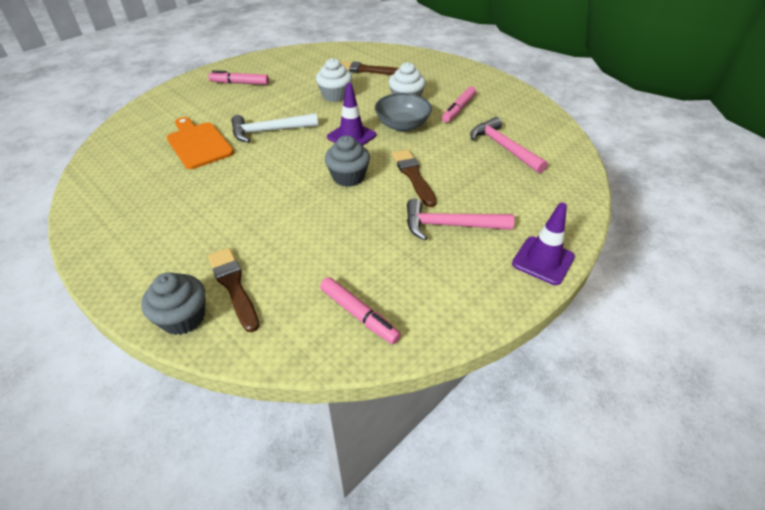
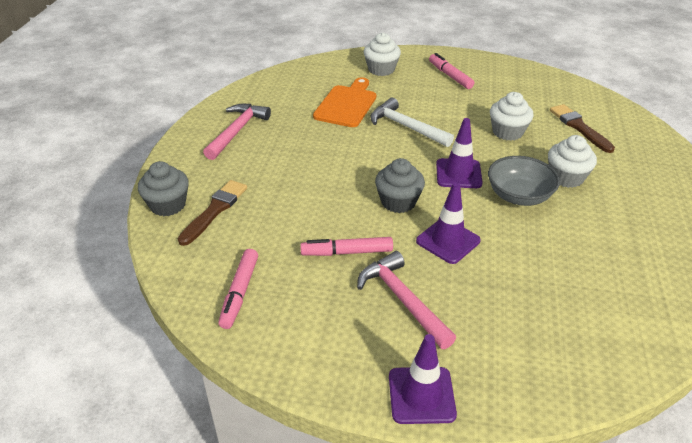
camera: 55 degrees right, 5 degrees down
brown brush [392,149,437,207] -> purple traffic cone [416,182,481,264]
pink marker [442,86,476,123] -> pink marker moved to [300,237,393,256]
pink hammer [470,117,548,174] -> pink hammer moved to [203,104,271,160]
none -> white cupcake [364,33,401,76]

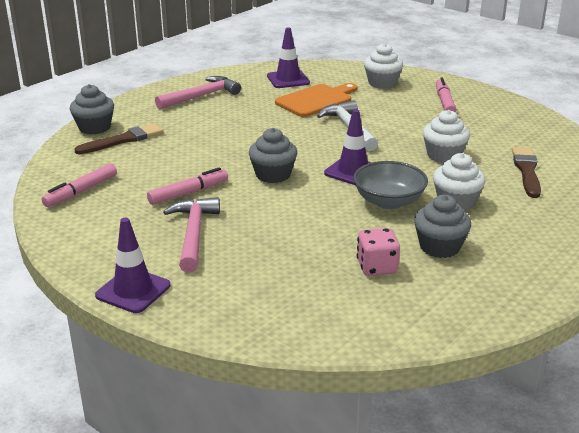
camera: 30 degrees right, 10 degrees down
pink marker [300,237,393,256] -> pink marker turned 120 degrees clockwise [147,167,228,205]
purple traffic cone [416,182,481,264] -> purple traffic cone moved to [267,27,310,88]
none -> pink dice [357,228,400,276]
none -> grey cupcake [414,195,471,258]

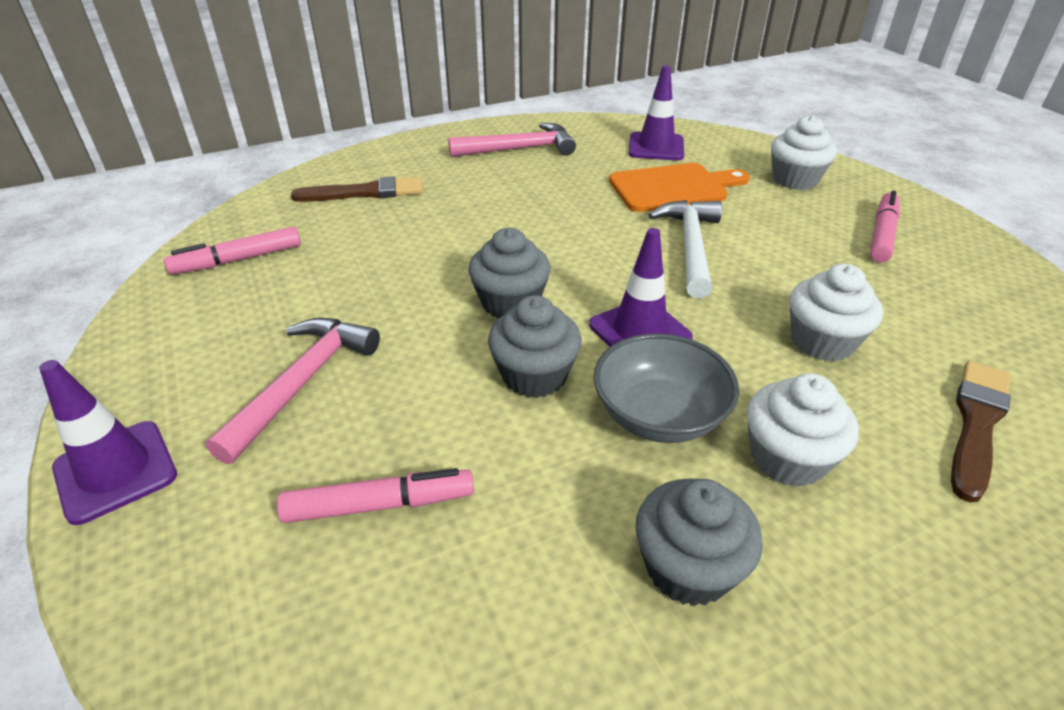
camera: 25 degrees right, 10 degrees up
grey cupcake [70,84,114,135] -> grey cupcake moved to [488,295,582,398]
pink marker [147,167,228,205] -> pink marker moved to [277,468,474,523]
pink dice [357,228,400,276] -> none

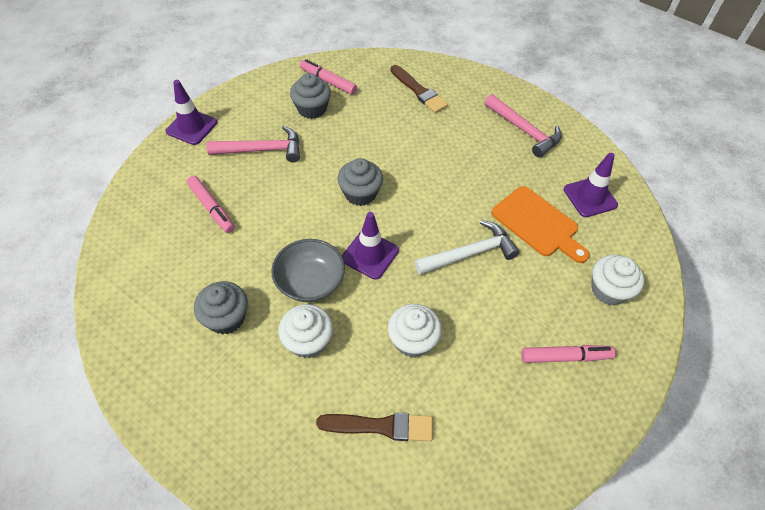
camera: 60 degrees right, 15 degrees up
grey cupcake [488,295,582,398] -> grey cupcake moved to [290,73,331,119]

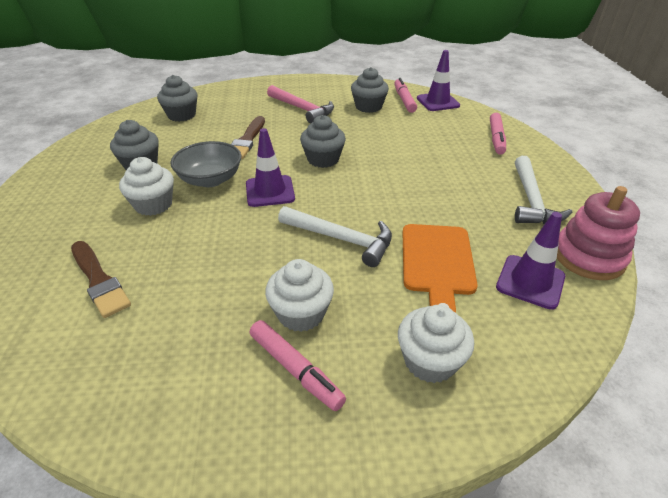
camera: 50 degrees right, 15 degrees down
purple traffic cone [166,80,217,145] -> purple traffic cone moved to [417,50,460,111]
pink marker [187,176,235,233] -> pink marker moved to [490,113,506,155]
white cupcake [388,304,442,357] -> white cupcake moved to [265,259,334,332]
brown brush [390,65,448,113] -> brown brush moved to [231,116,265,159]
pink hammer [485,94,562,158] -> white hammer [515,156,572,224]
none -> grey cupcake [157,75,198,122]
none -> pink stacking toy [557,186,640,280]

